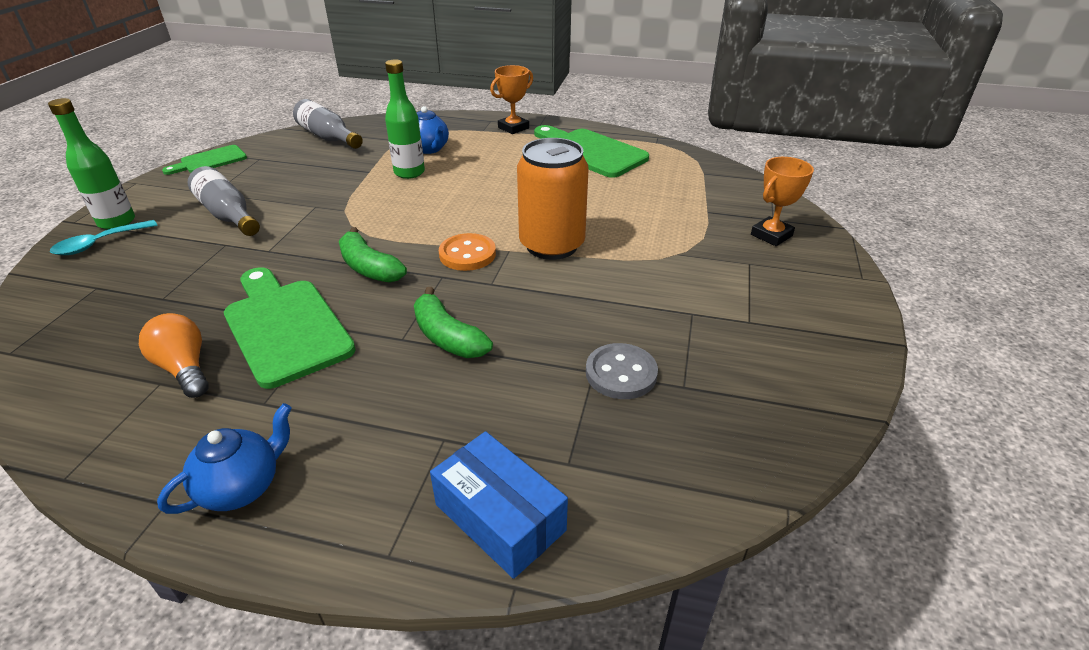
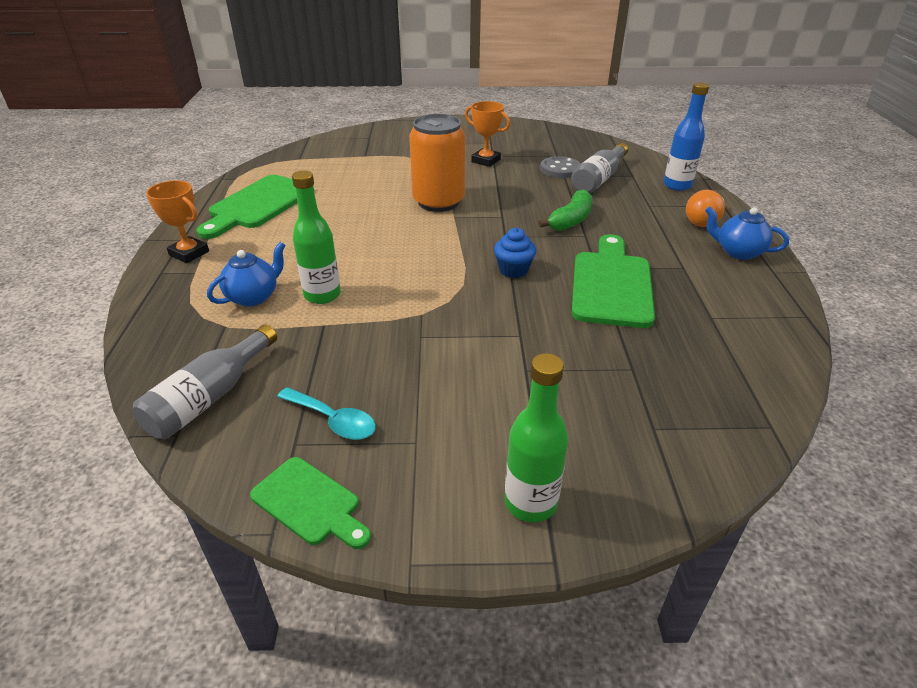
camera: 105 degrees left, 0 degrees up
turquoise spoon [50,220,157,255] -> turquoise spoon moved to [277,387,376,440]
orange light bulb [139,313,209,398] -> orange light bulb moved to [686,190,725,227]
grey bottle [187,166,260,236] -> grey bottle moved to [571,143,628,193]
green cutting board [224,267,356,389] -> green cutting board turned 150 degrees clockwise [571,234,655,328]
green banana [339,227,407,283] -> blue cupcake [494,228,536,278]
blue box [430,431,568,579] -> blue bottle [664,82,709,191]
orange button [439,233,496,271] -> none
orange trophy [751,157,814,246] -> orange trophy moved to [465,101,510,167]

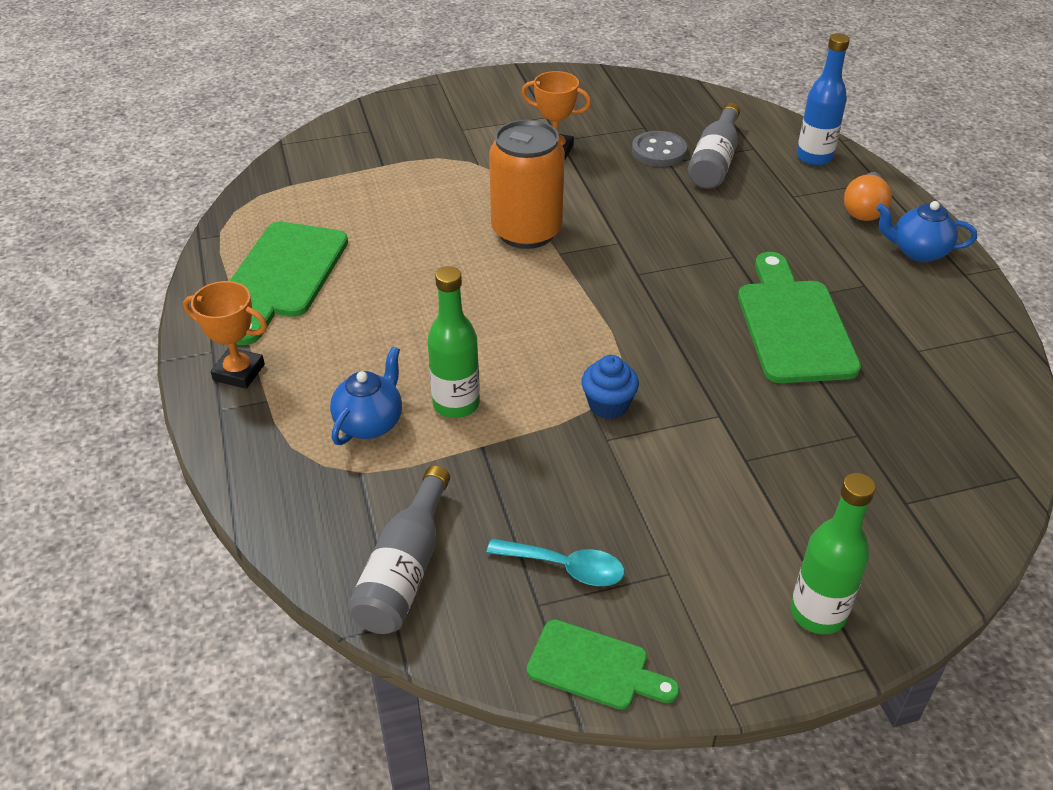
camera: 15 degrees left, 5 degrees up
blue cupcake [494,228,536,278] -> blue cupcake moved to [581,355,639,419]
green banana [538,189,592,231] -> none

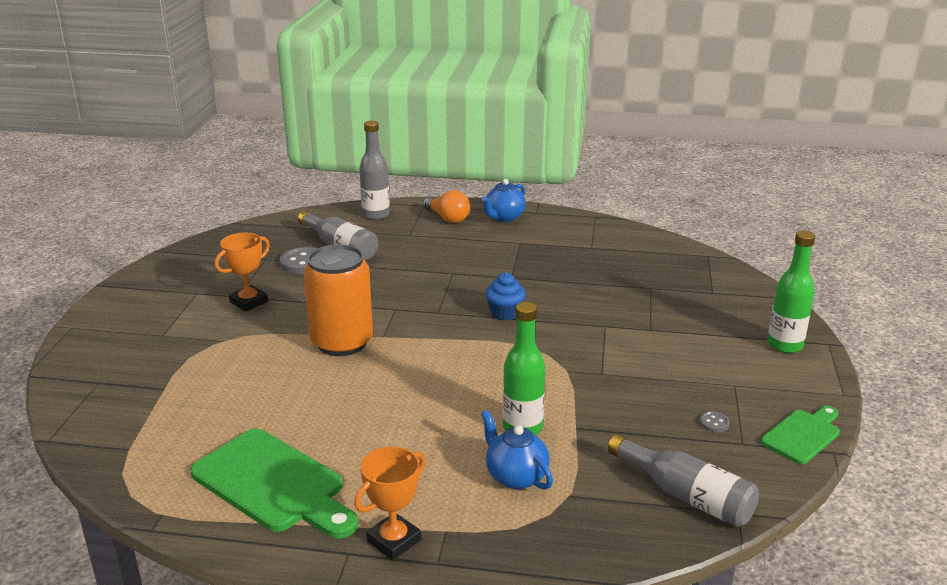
camera: 65 degrees left, 15 degrees down
turquoise spoon [487,539,625,586] -> grey button [699,411,730,432]
blue cupcake [581,355,639,419] -> blue cupcake moved to [485,273,526,321]
green cutting board [738,252,861,383] -> none
blue bottle [797,33,850,166] -> grey bottle [359,121,390,220]

